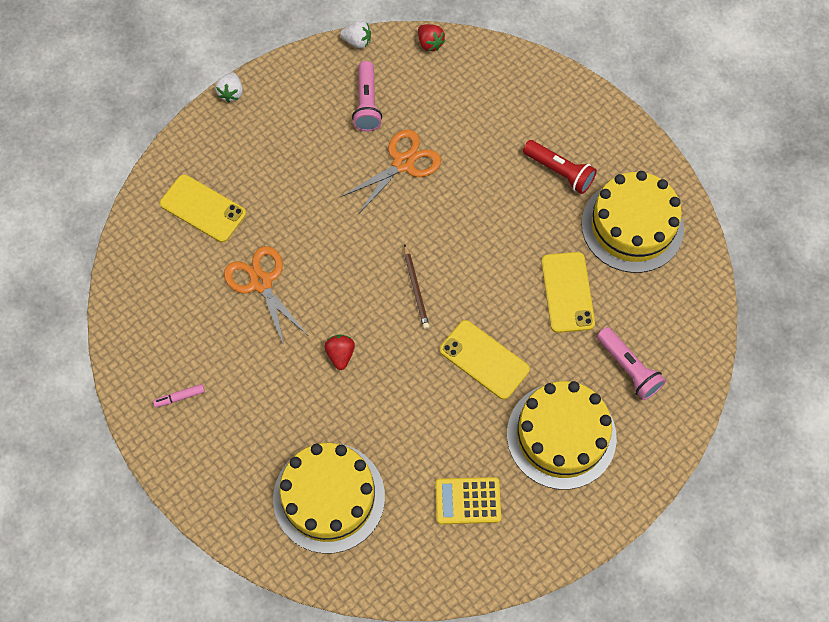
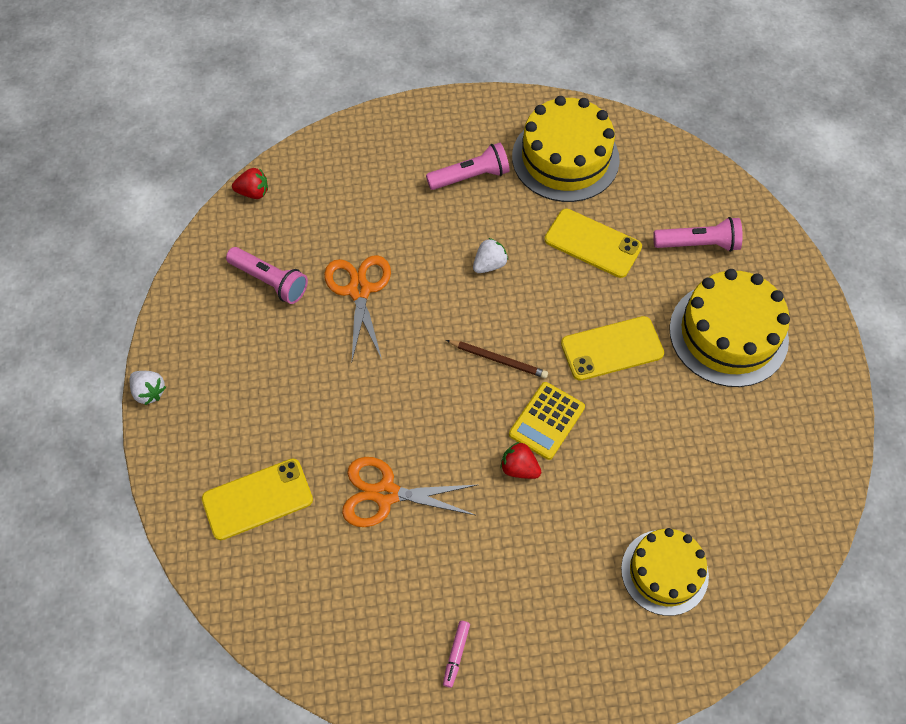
camera: 55 degrees left, 5 degrees down
yellow cake [273,443,385,554] -> yellow cake [621,528,709,616], size x0.66
white strawberry [340,21,371,49] -> white strawberry moved to [473,238,508,273]
yellow calculator [435,477,501,524] -> yellow calculator moved to [509,382,585,460]
red flashlight [523,140,597,194] -> pink flashlight [426,143,510,190]

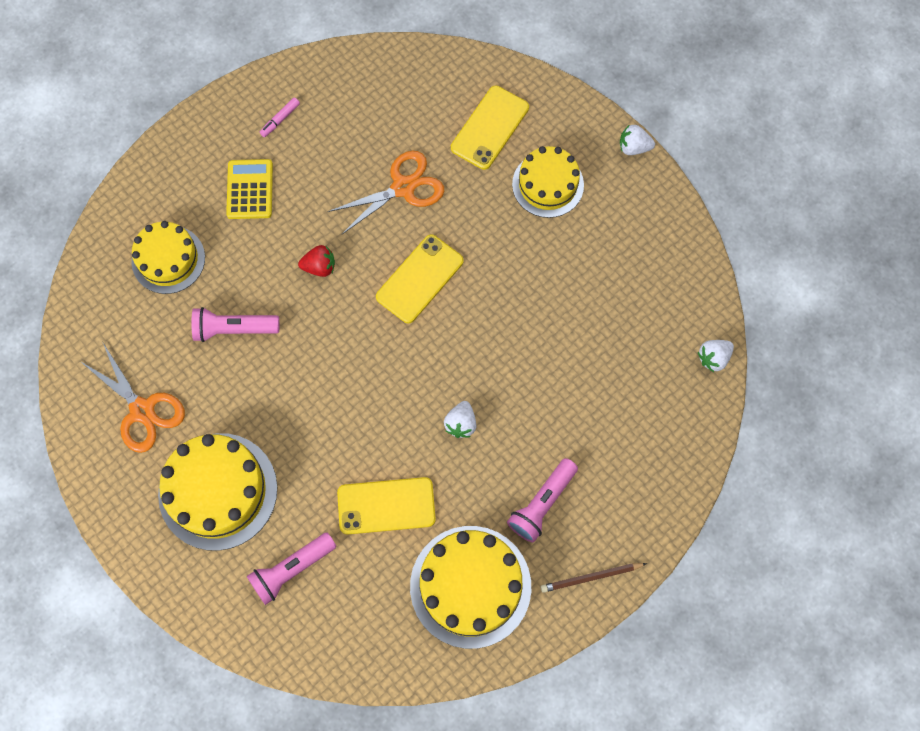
camera: 145 degrees right, 10 degrees up
pink flashlight [226,247,308,304] -> pink flashlight moved to [191,307,279,342]
red strawberry [232,168,268,199] -> white strawberry [698,340,734,372]
orange scissors [324,255,391,360] -> orange scissors moved to [80,343,185,453]
pink marker [443,621,470,688] -> pink marker turned 120 degrees counterclockwise [260,97,300,137]
brown pencil [446,340,548,378] -> brown pencil moved to [541,563,647,593]
yellow calculator [509,382,585,460] -> yellow calculator moved to [226,159,273,219]
yellow phone [561,316,664,381] -> yellow phone moved to [376,234,464,323]
none -> yellow cake [512,146,584,218]

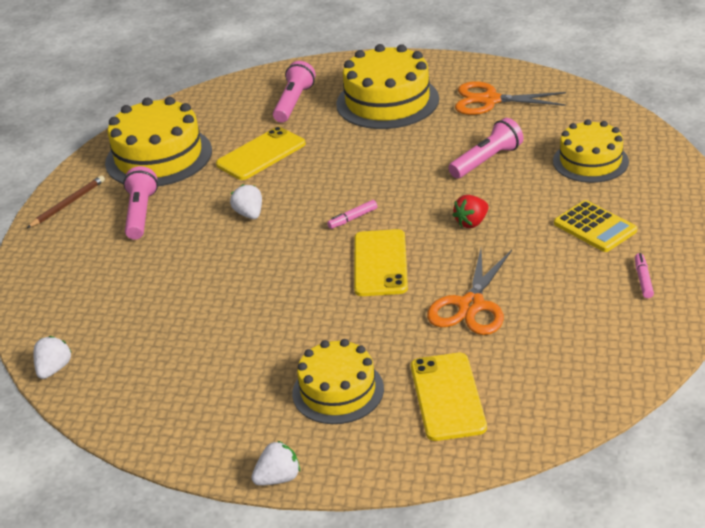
camera: 145 degrees right, 35 degrees down
none -> pink marker [327,200,377,229]

